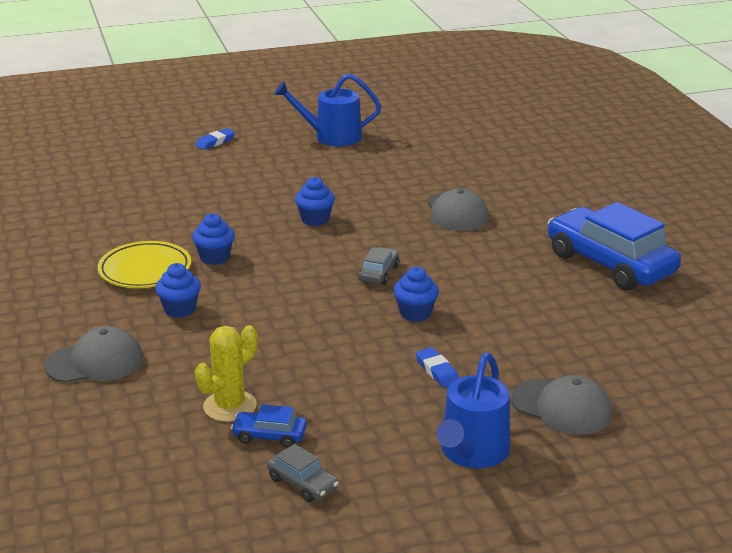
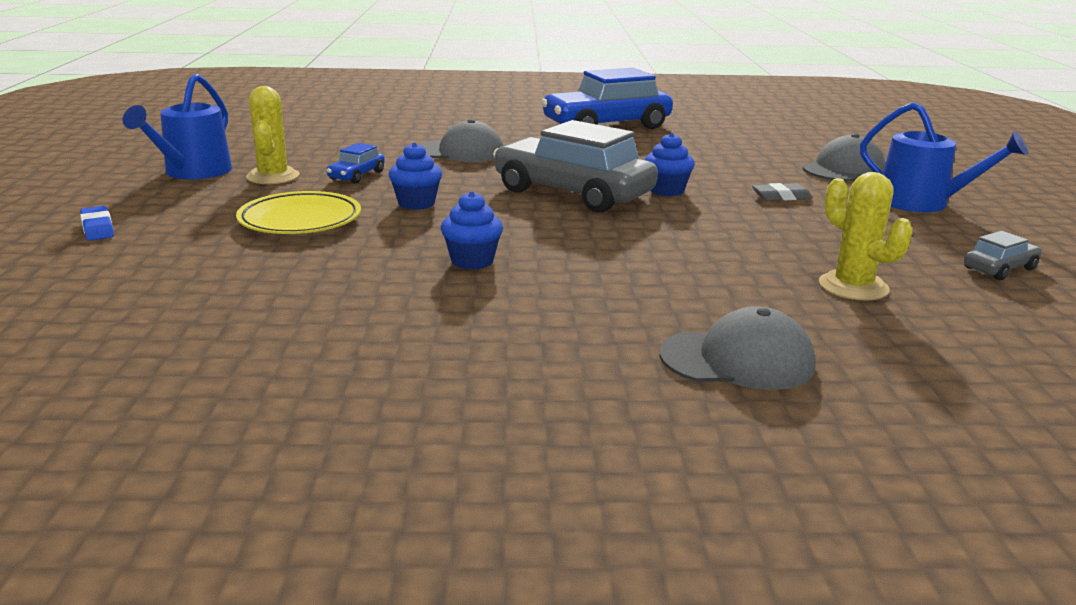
camera: 75 degrees left, 5 degrees down
grey cap [44,326,143,383] -> grey cap turned 90 degrees clockwise [660,306,816,390]
yellow plate [98,241,191,288] -> yellow plate moved to [236,191,361,234]
blue cupcake [155,263,201,318] -> none
blue car [231,404,307,448] -> blue car moved to [326,143,385,183]
grey car [359,247,399,285] -> grey car [493,120,658,213], size x2.31
blue eraser [416,347,459,388] -> grey eraser [752,183,813,201]
none -> yellow cactus [246,86,299,184]

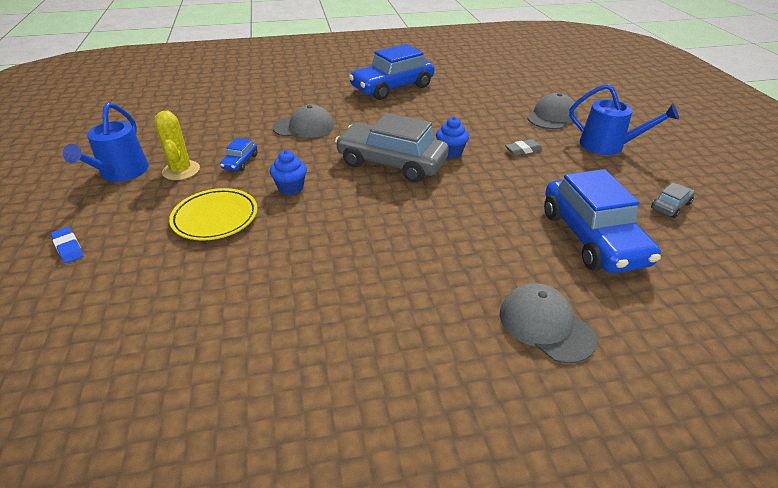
camera: 10 degrees left, 15 degrees up
blue cupcake [441,191,503,270] -> none
grey cap [660,306,816,390] -> grey cap turned 120 degrees counterclockwise [500,283,597,363]
yellow cactus [819,172,912,301] -> blue car [544,169,661,273]

